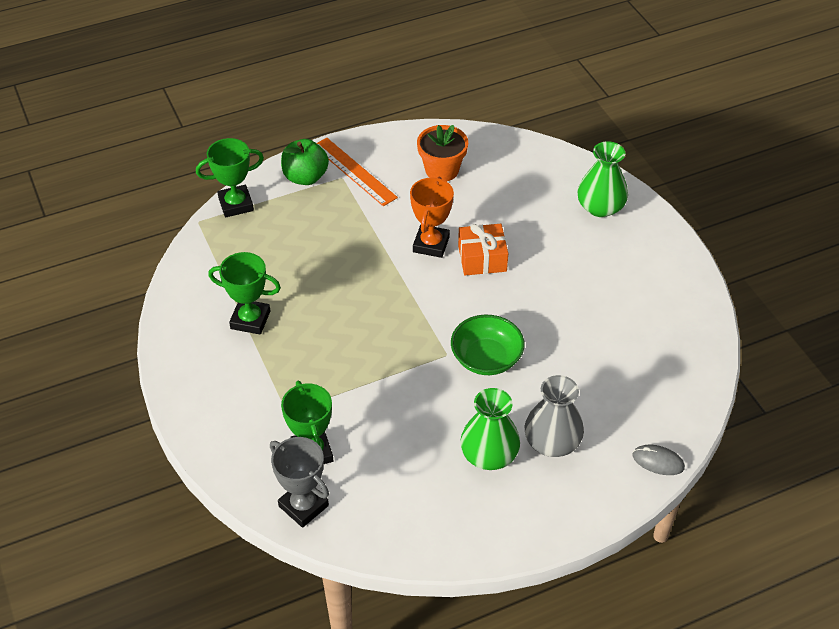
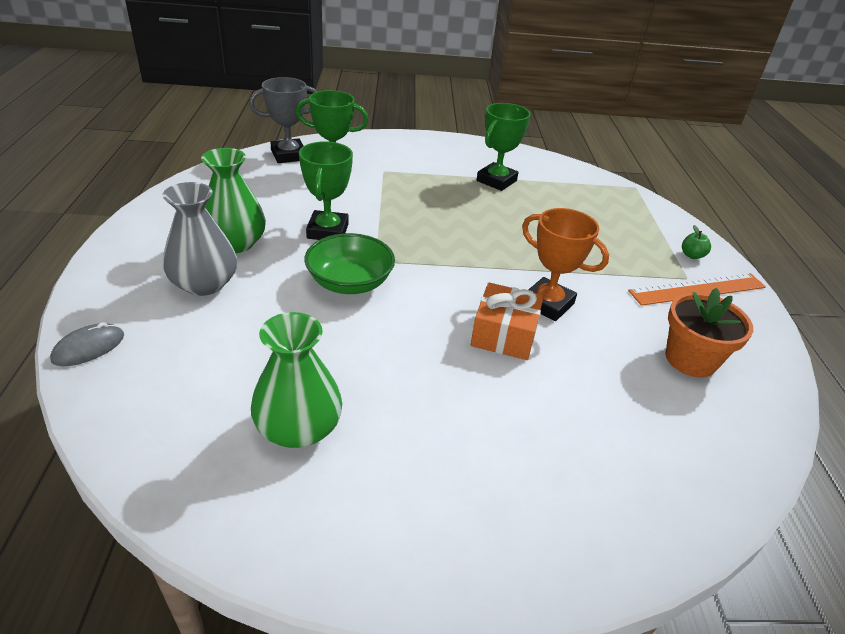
camera: 110 degrees right, 10 degrees down
green trophy [196,138,264,217] -> green trophy moved to [299,141,353,240]
green apple [281,139,329,185] -> green apple [682,225,711,259], size x0.48
green vase [577,141,628,217] -> green vase moved to [251,312,342,448]

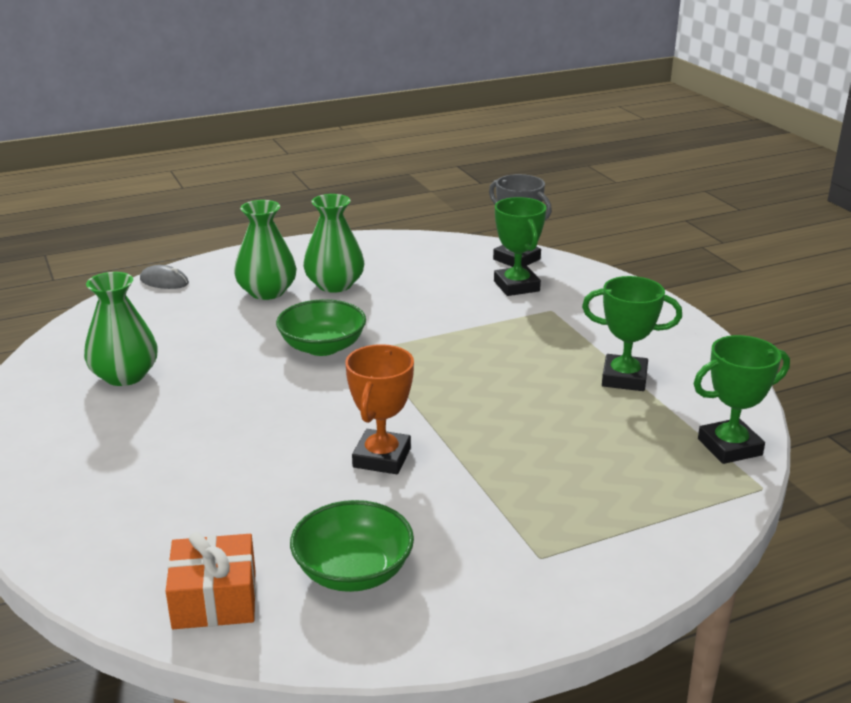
camera: 70 degrees right, 10 degrees down
grey vase [163,182,237,296] -> green vase [234,200,297,300]
green trophy [299,141,353,240] -> green trophy moved to [694,335,790,464]
orange gift [471,282,544,360] -> orange gift moved to [166,532,256,629]
orange ruler [628,273,766,306] -> none
orange flower pot [665,288,753,377] -> green bowl [290,500,414,592]
green apple [682,225,711,259] -> none

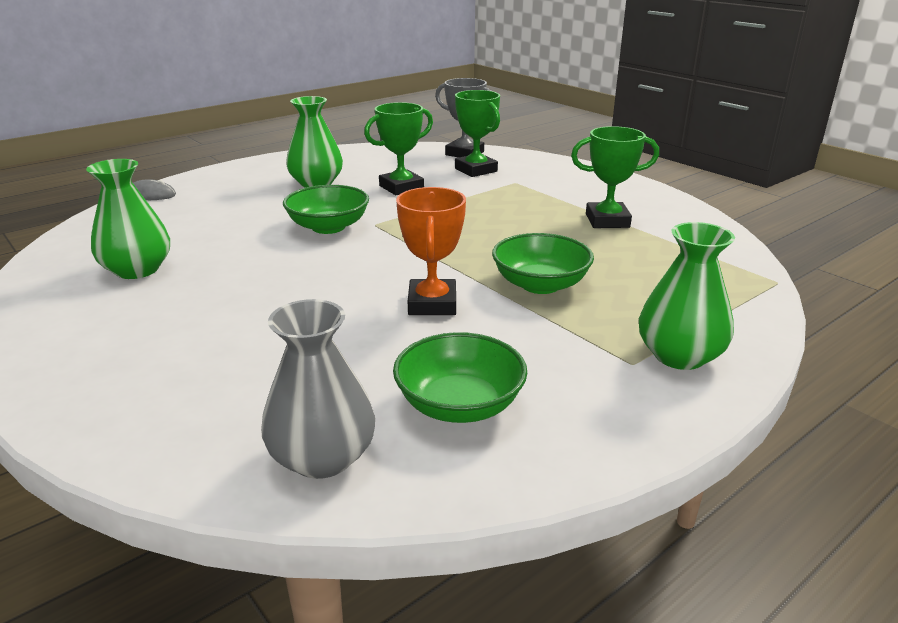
camera: 15 degrees left, 0 degrees up
orange gift [166,532,256,629] -> grey vase [261,299,375,479]
green vase [234,200,297,300] -> green vase moved to [639,222,735,370]
green trophy [694,335,790,464] -> green trophy moved to [364,102,433,195]
none -> green bowl [492,233,594,294]

